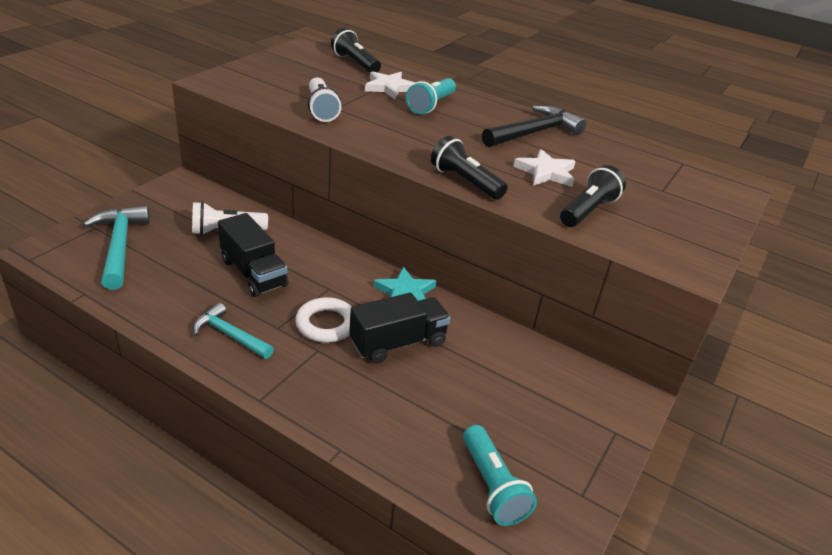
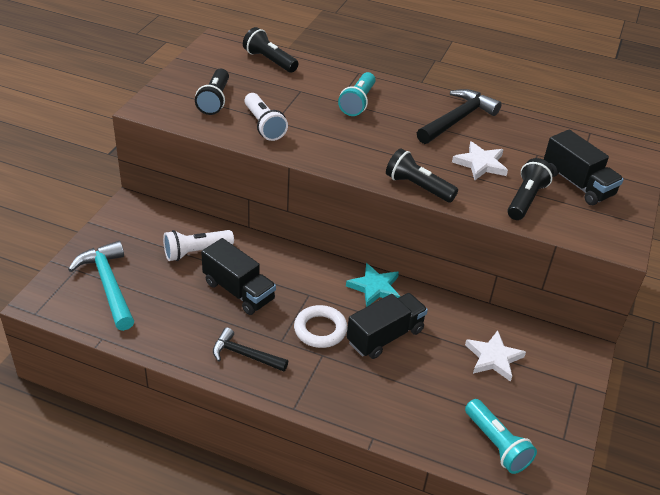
camera: 10 degrees left, 5 degrees up
turquoise hammer [193,303,274,359] -> black hammer [213,327,288,371]
white star [365,71,416,99] -> white star moved to [465,330,526,382]
none -> black flashlight [195,69,229,115]
none -> black truck [544,130,624,205]

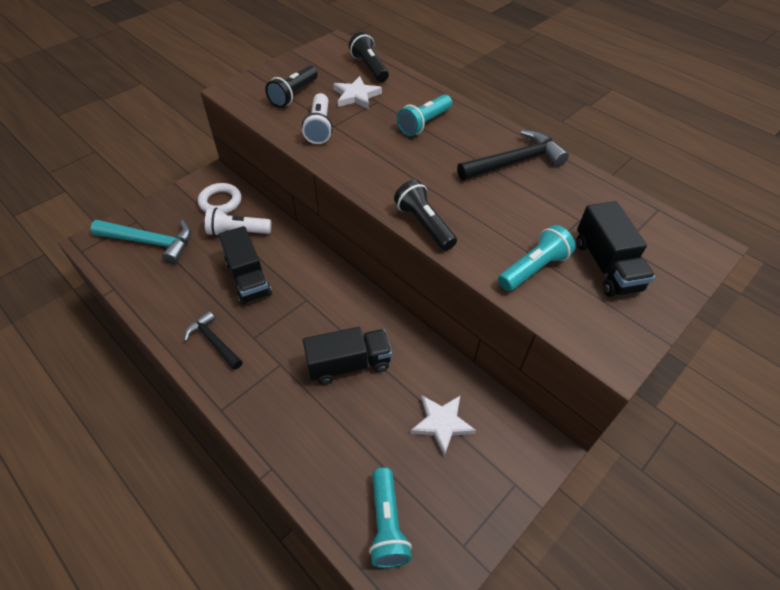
camera: 25 degrees right, 10 degrees up
turquoise hammer [68,241,134,331] -> turquoise hammer turned 105 degrees clockwise [90,220,191,264]
white ring [294,305,348,348] -> white ring moved to [198,183,241,214]
turquoise star [346,263,400,307] -> none
white star [452,141,508,180] -> white star moved to [333,76,382,109]
black flashlight [508,158,554,220] -> turquoise flashlight [498,225,576,291]

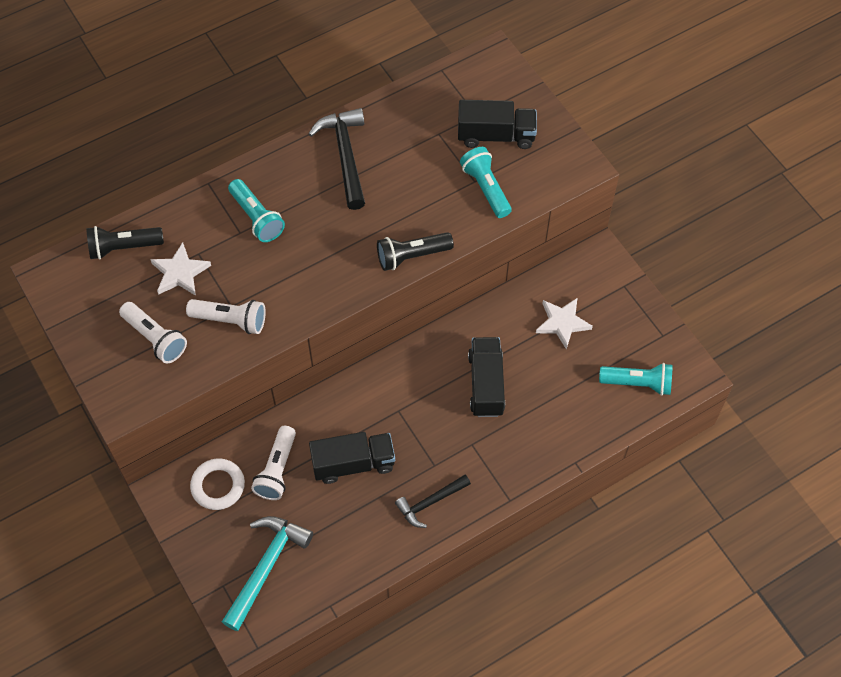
camera: 75 degrees left, 10 degrees up
black flashlight [265,65,318,108] -> white flashlight [119,302,187,364]

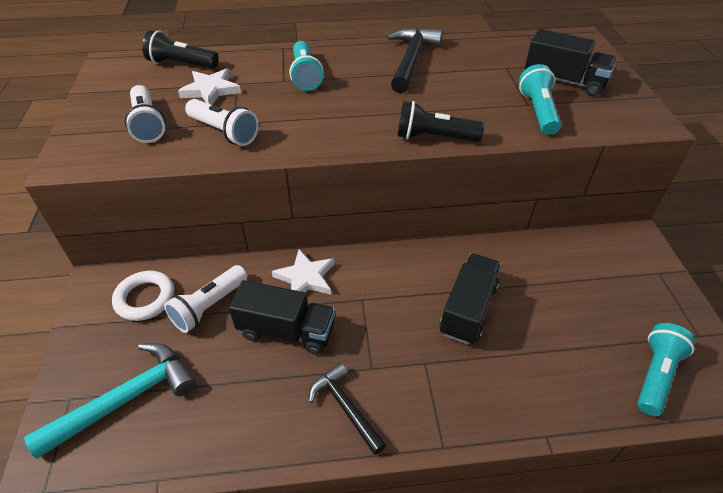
camera: 25 degrees right, 15 degrees down
black hammer [395,475,471,528] -> black hammer turned 60 degrees clockwise [309,363,387,455]
white star [536,298,593,349] -> white star moved to [272,249,334,295]
turquoise flashlight [599,363,672,396] -> turquoise flashlight turned 90 degrees counterclockwise [637,323,695,416]

